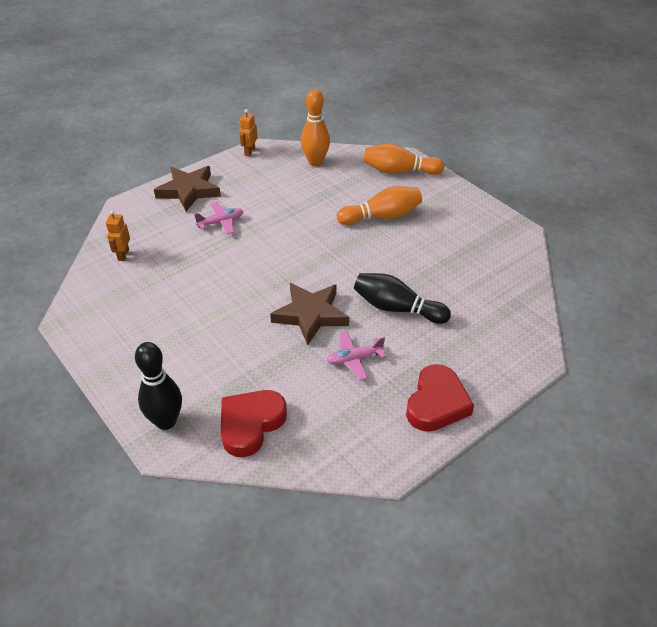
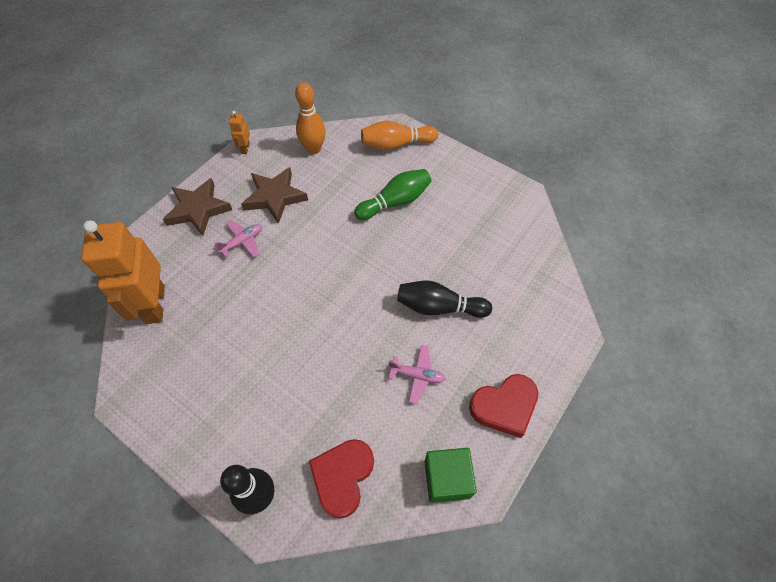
camera: 15 degrees left, 15 degrees up
orange robot [106,210,130,261] -> orange robot [81,220,165,324], size x2.38
brown star [270,283,349,345] -> brown star moved to [241,167,308,224]
pink plane [327,331,386,380] -> pink plane turned 135 degrees counterclockwise [388,345,445,404]
orange bowling pin [337,186,422,225] -> green bowling pin [354,169,431,220]
red heart [406,364,474,432] -> red heart turned 60 degrees clockwise [469,374,538,438]
none -> green cube [424,448,477,503]

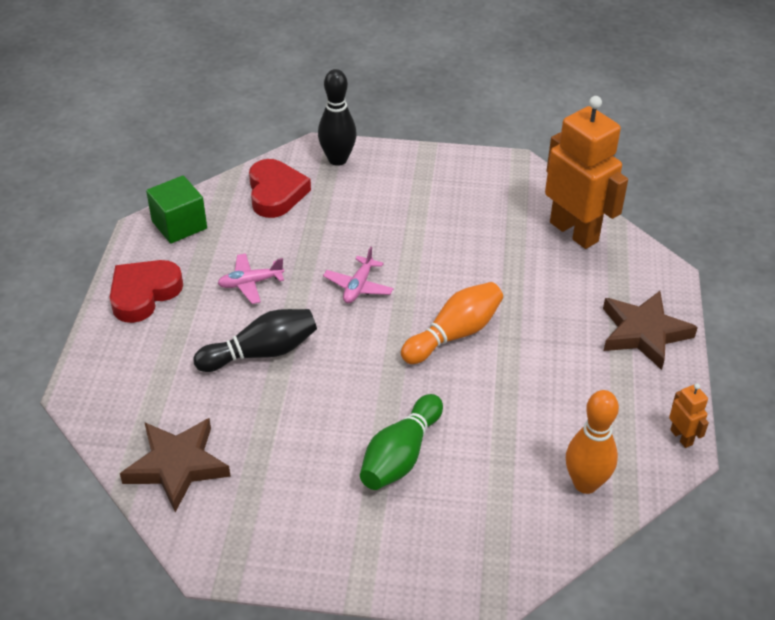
camera: 150 degrees right, 15 degrees down
pink plane [215,220,262,258] -> pink plane moved to [323,246,394,303]
brown star [241,167,308,224] -> brown star moved to [120,418,231,512]
orange bowling pin [361,121,438,150] -> orange bowling pin moved to [401,282,503,364]

